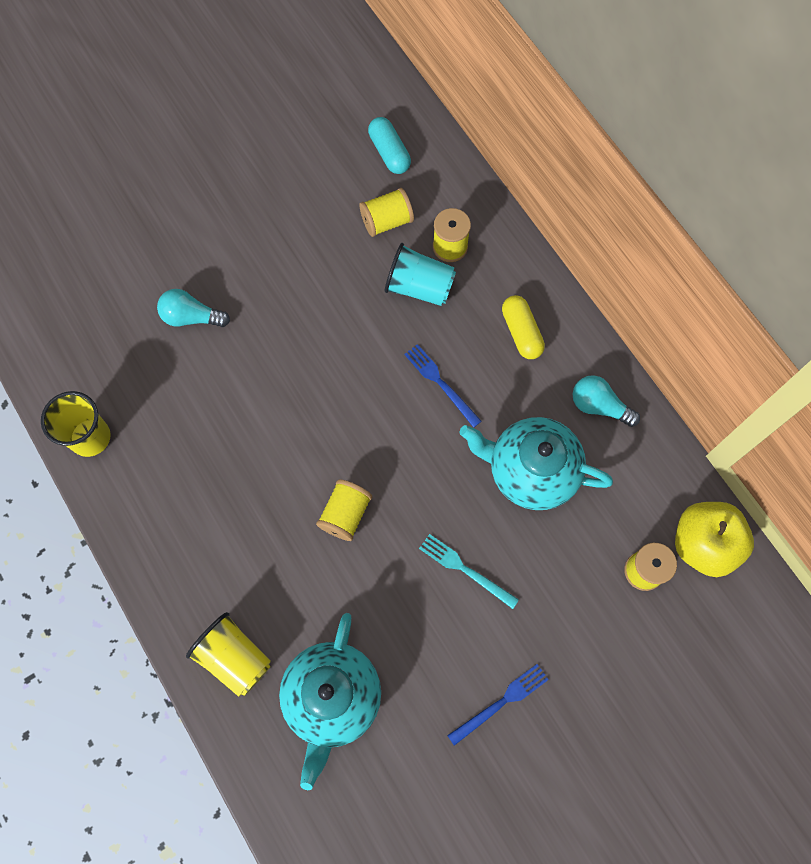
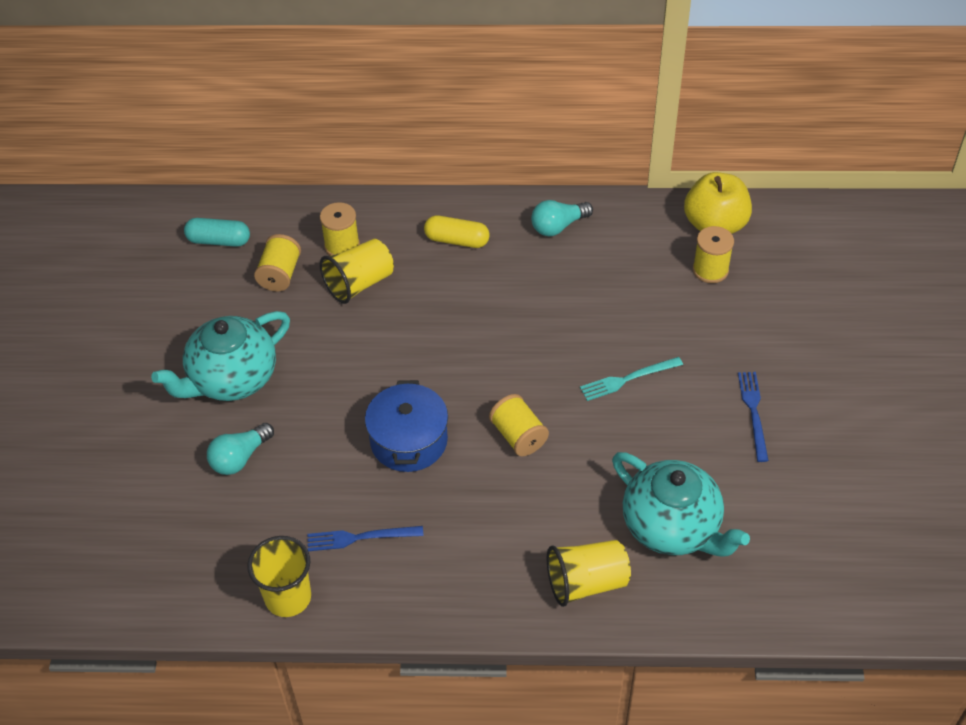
camera: 55 degrees left, 20 degrees down
turquoise cup [385,243,456,306] -> yellow cup [320,239,394,304]
blue fork [404,344,481,428] -> blue fork moved to [307,526,424,551]
turquoise teapot [459,417,613,510] -> turquoise teapot moved to [151,311,290,401]
none -> blue pot [365,380,448,472]

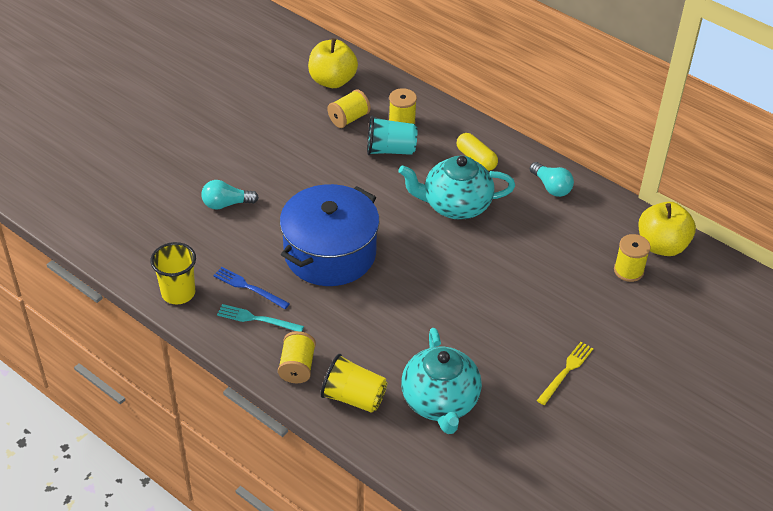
camera: 35 degrees right, 5 degrees down
turquoise teapot [151,311,290,401] -> turquoise teapot moved to [398,156,515,220]
turquoise capsule [184,218,250,247] -> yellow apple [308,38,358,88]
yellow cup [320,239,394,304] -> turquoise cup [367,116,417,155]
blue pot [365,380,448,472] -> blue pot [280,184,379,286], size x1.56
yellow spool [489,394,549,456] -> yellow spool moved to [278,331,316,384]
turquoise light bulb [531,200,593,236] -> turquoise light bulb turned 135 degrees counterclockwise [530,162,574,197]
turquoise fork [580,357,683,401] -> turquoise fork moved to [217,304,304,332]
blue fork [738,372,769,462] -> yellow fork [537,342,594,405]

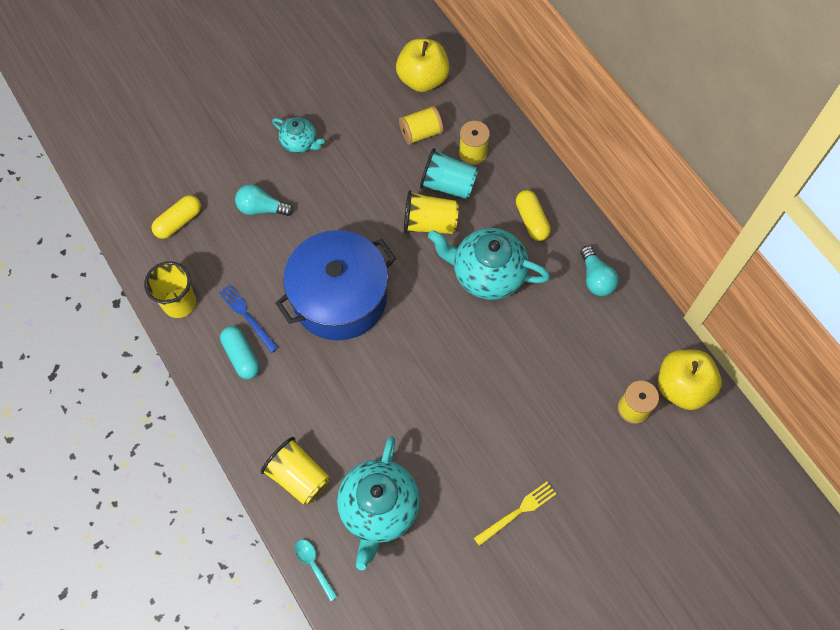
camera: 20 degrees right, 20 degrees up
turquoise fork [217,304,304,332] -> turquoise capsule [220,326,260,380]
yellow spool [278,331,316,384] -> none
none -> yellow capsule [151,195,201,239]
none -> turquoise teapot [272,117,325,153]
none -> turquoise spoon [295,540,338,602]
none -> yellow cup [404,190,459,234]

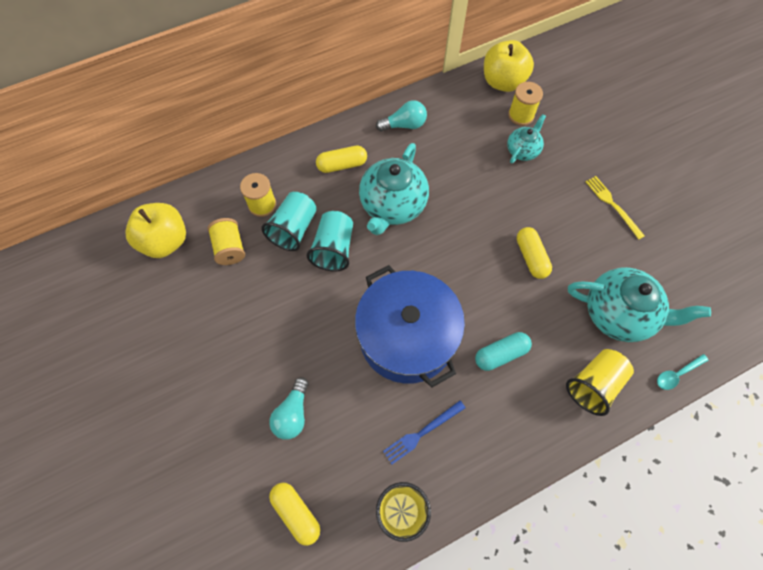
camera: 85 degrees left, 0 degrees up
turquoise capsule [220,326,260,380] -> turquoise capsule moved to [475,332,532,371]
turquoise teapot [272,117,325,153] -> turquoise teapot moved to [507,114,546,164]
yellow cup [404,190,459,234] -> turquoise cup [306,211,353,272]
none -> yellow capsule [517,227,552,279]

